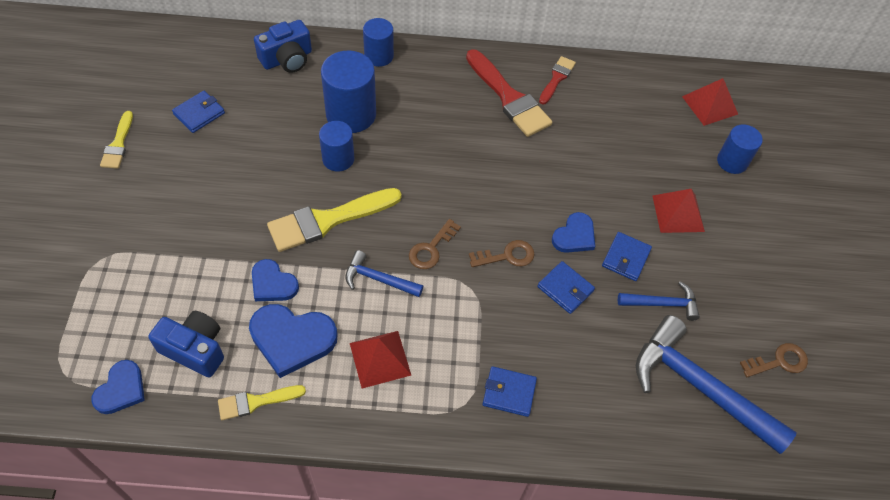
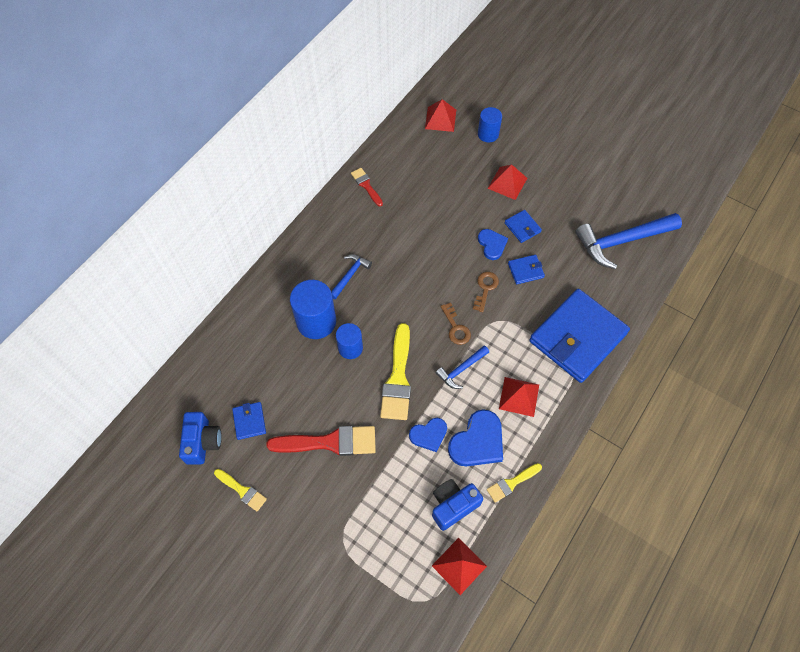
camera: 55 degrees left, 5 degrees up
blue heart [91,360,145,414] -> red pyramid [432,538,487,595]
yellow brush [218,385,306,420] -> yellow brush turned 45 degrees clockwise [487,463,542,503]
blue camera [254,20,312,73] -> blue camera moved to [179,412,222,465]
blue cylinder [363,18,394,67] -> none
red brush [466,49,552,137] -> red brush moved to [266,426,376,456]
blue wallet [483,366,537,417] -> blue wallet [529,289,630,383], size x2.45
blue hammer [618,281,700,321] -> blue hammer moved to [331,254,372,299]
brown key [740,343,808,377] -> none

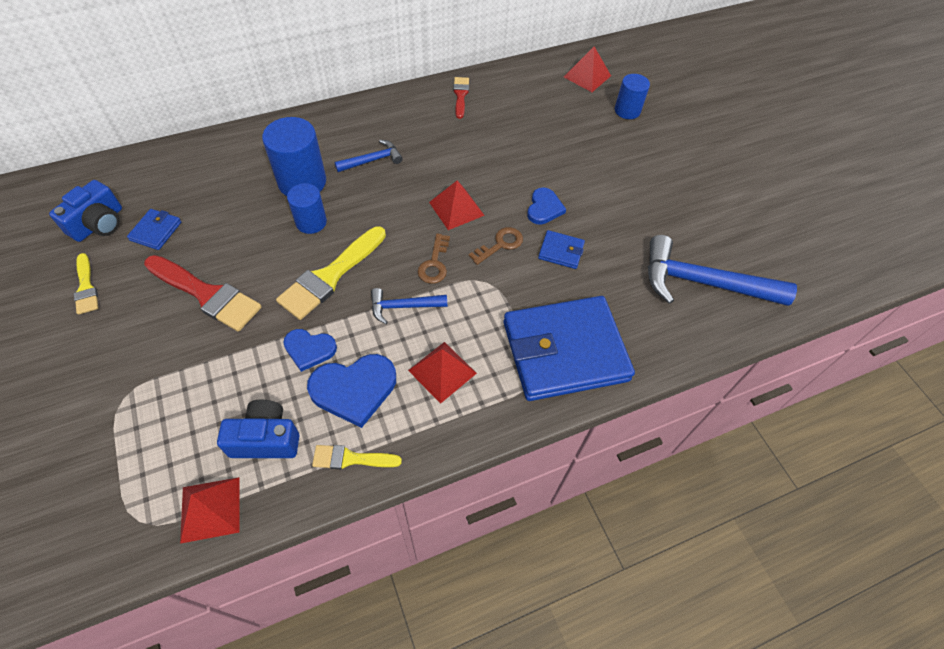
camera: 30 degrees right, 5 degrees down
red pyramid [487,164,527,200] -> red pyramid moved to [429,181,485,230]
blue wallet [505,210,542,243] -> none

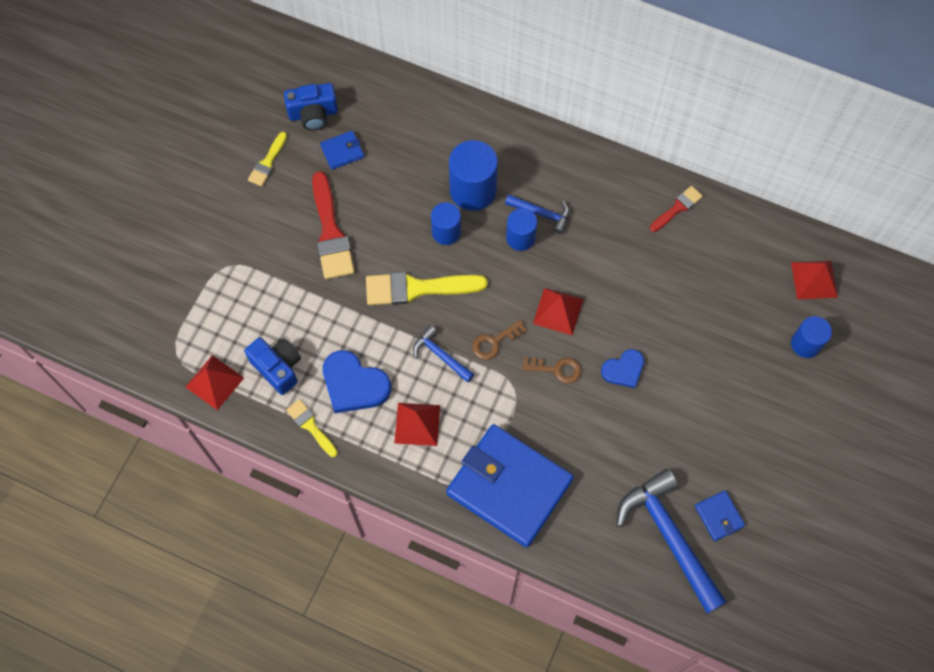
camera: 50 degrees right, 10 degrees up
blue heart [283,329,337,372] -> none
blue wallet [538,230,585,269] -> blue wallet moved to [695,490,745,541]
none -> blue cylinder [506,208,537,251]

